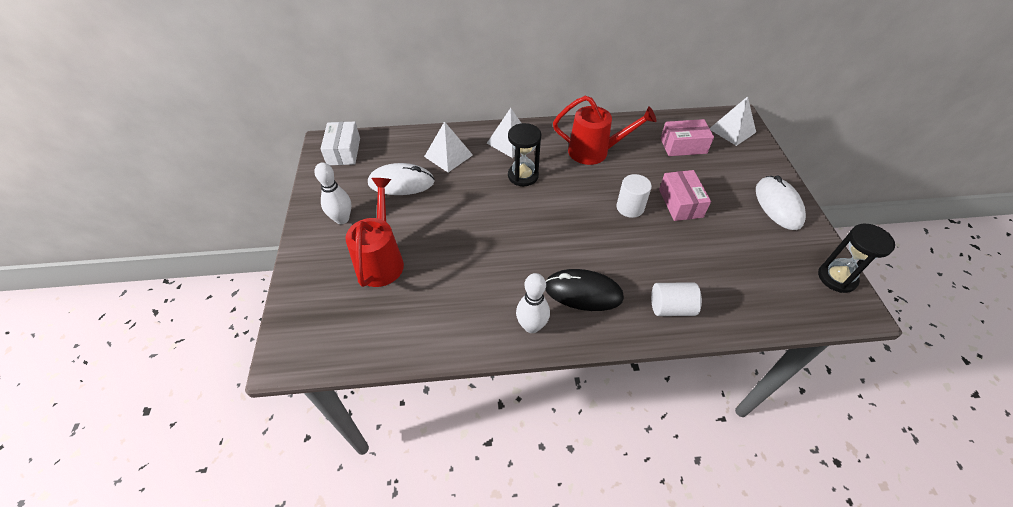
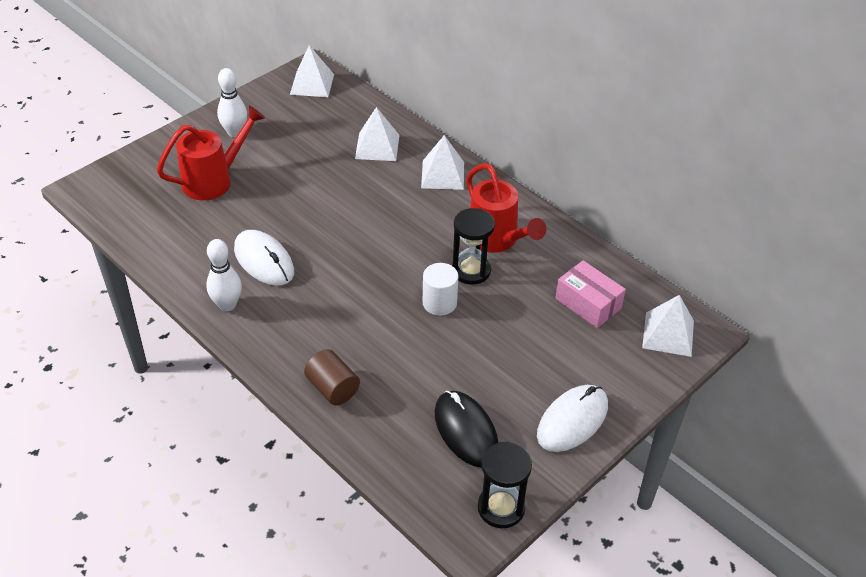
camera: 50 degrees right, 5 degrees down
white box [320,122,360,165] -> white pyramid [290,45,334,97]
white mouse [368,163,435,195] -> white mouse moved to [234,230,294,286]
black hourglass [508,123,541,186] -> black hourglass moved to [452,208,495,285]
black mouse [545,269,624,311] -> black mouse moved to [434,391,498,468]
white cylinder [651,282,702,316] -> brown cylinder [304,349,360,405]
pink box [659,170,711,221] -> none

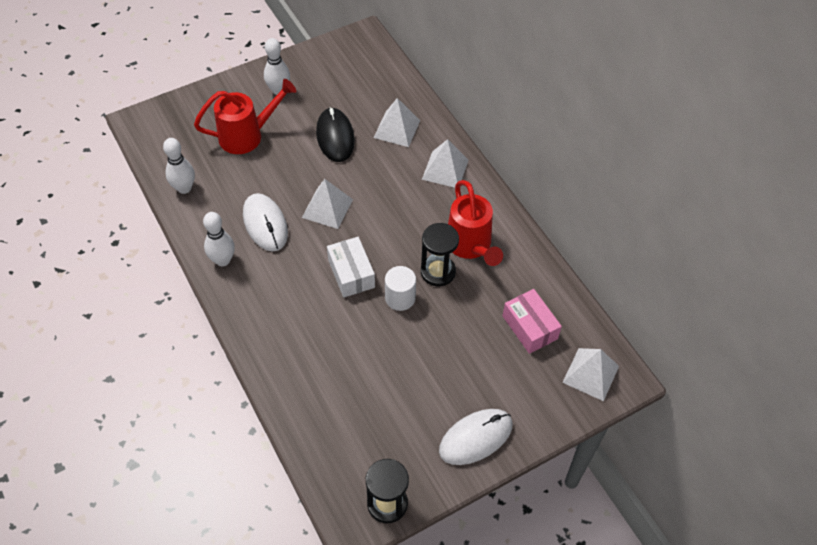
camera: 15 degrees right, 10 degrees up
white pyramid [290,45,334,97] -> white pyramid moved to [302,179,353,229]
brown cylinder [304,349,360,405] -> none
black mouse [434,391,498,468] -> black mouse moved to [316,107,355,162]
none -> white bowling pin [163,138,195,194]
none -> white box [327,237,375,297]

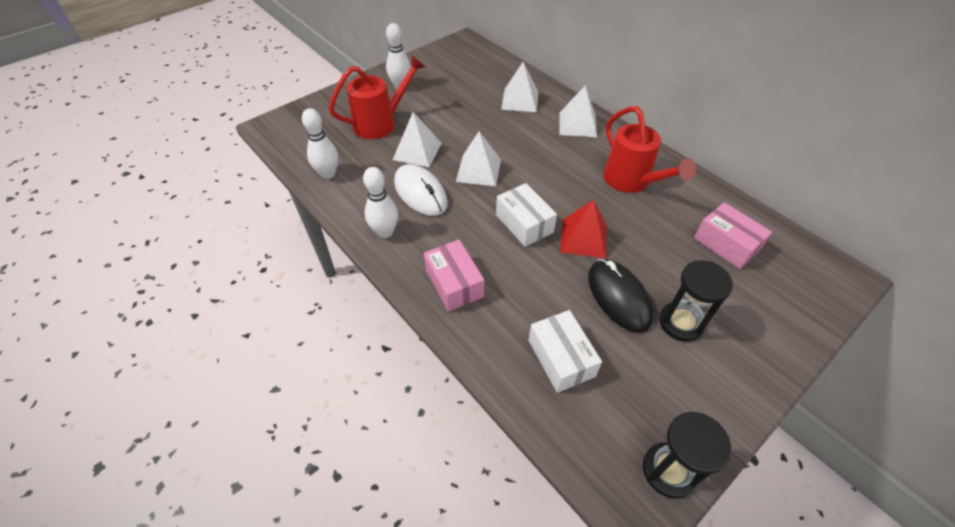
camera: 10 degrees left, 5 degrees down
black mouse [316,107,355,162] -> black mouse moved to [588,259,653,333]
white cylinder [385,266,416,311] -> red pyramid [560,200,606,258]
black hourglass [421,223,459,286] -> black hourglass moved to [659,260,733,342]
white mouse [439,409,512,465] -> none
white pyramid [562,348,619,401] -> white pyramid moved to [393,112,442,167]
none -> pink box [424,240,484,312]
none -> white box [529,310,602,393]

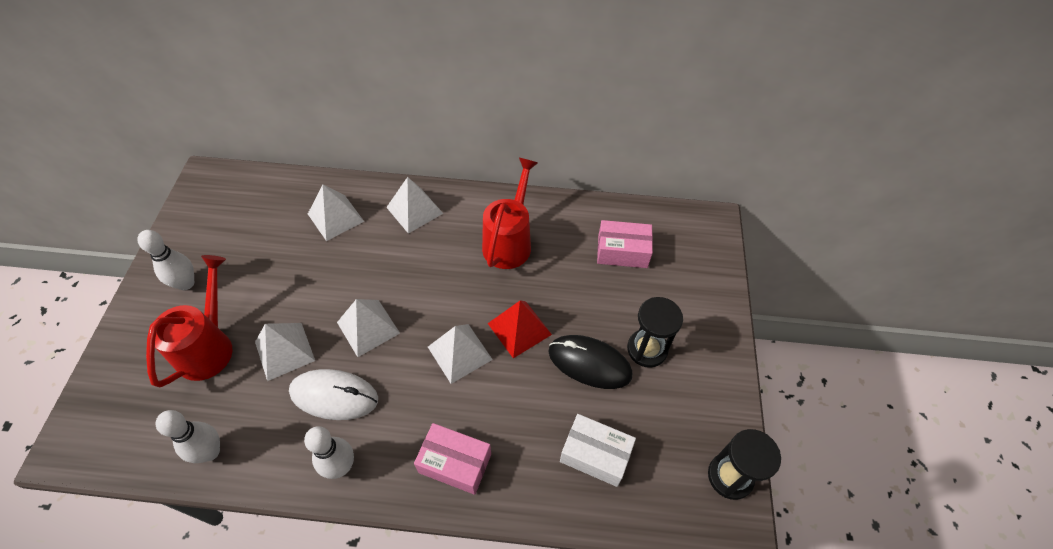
camera: 45 degrees left, 5 degrees up
white box [496,183,557,247] -> white pyramid [428,324,493,384]
red watering can [603,106,696,193] -> red watering can turned 90 degrees counterclockwise [482,158,538,269]

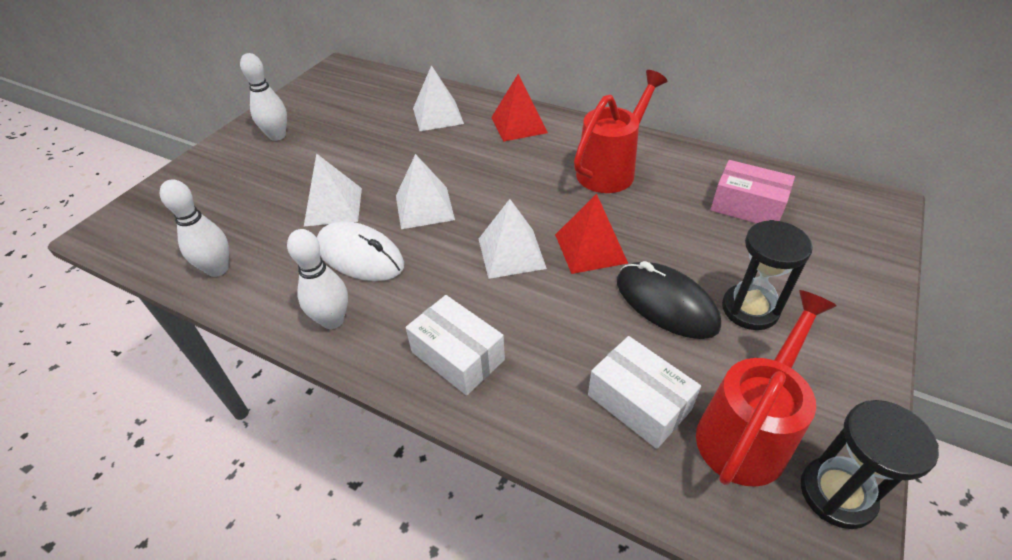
camera: 25 degrees right, 10 degrees down
red watering can [146,255,232,388] -> red watering can moved to [696,290,837,487]
white pyramid [386,177,444,234] -> red pyramid [491,74,548,142]
pink box [414,423,491,495] -> white box [406,295,505,395]

